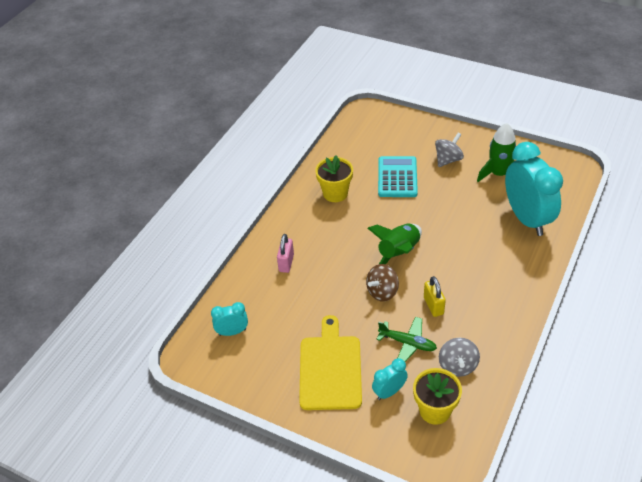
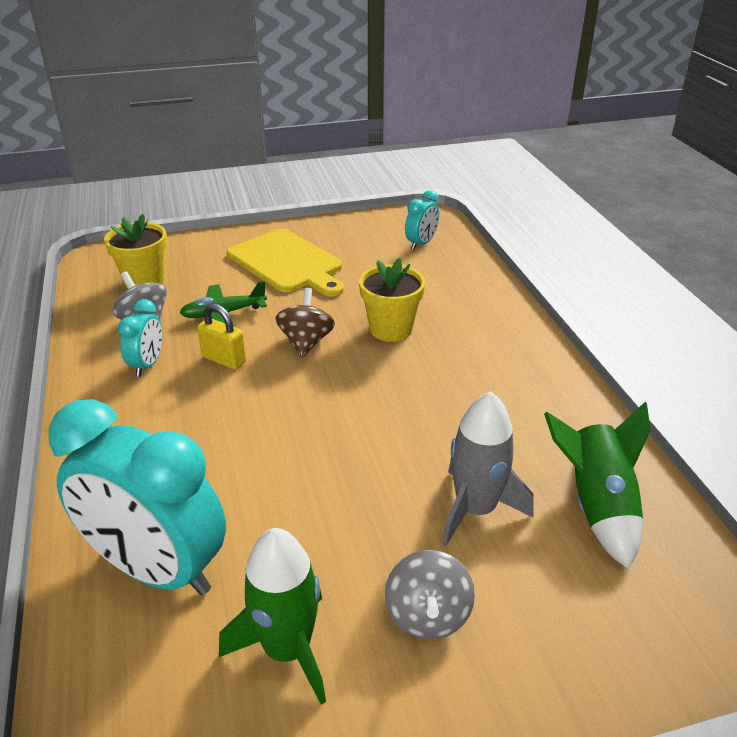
camera: 135 degrees right, 10 degrees down
pink padlock [277,234,294,273] -> none
yellow flower pot [315,155,353,202] -> yellow flower pot moved to [359,258,425,342]
green rocket [368,224,422,265] -> green rocket moved to [544,402,651,569]
turquoise clock [372,358,408,400] -> turquoise clock moved to [118,299,163,377]
turquoise calculator [378,156,418,197] -> grey rocket [442,391,534,546]

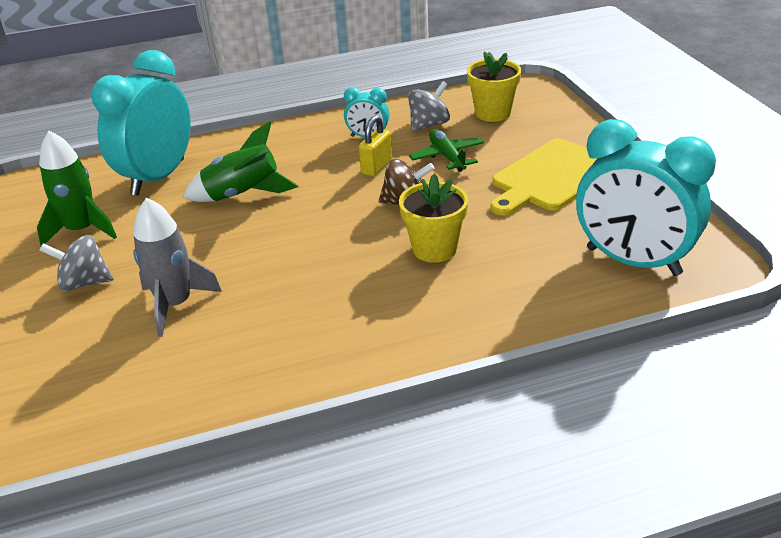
camera: 90 degrees right, 0 degrees up
turquoise clock [405,190,439,250] -> turquoise clock [576,119,716,276], size x2.17
green rocket [544,402,651,569] -> green rocket moved to [183,122,298,202]

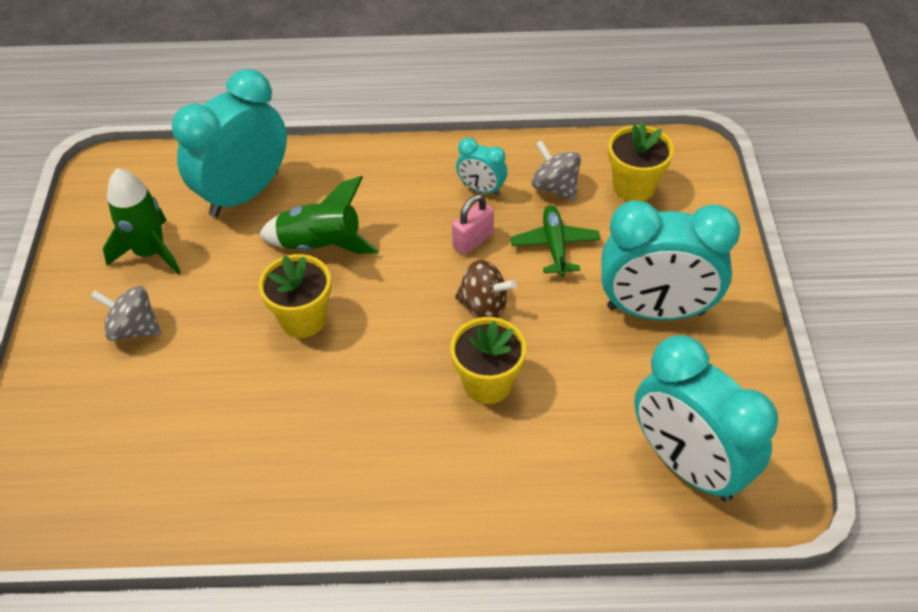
camera: 15 degrees right, 15 degrees up
grey rocket [133,197,222,337] -> none
yellow padlock [359,116,392,177] -> pink padlock [452,194,494,255]
grey spinning top [408,81,450,132] -> grey spinning top turned 105 degrees counterclockwise [532,140,581,201]
yellow cutting board [490,138,597,216] -> turquoise clock [602,200,740,320]
none -> yellow flower pot [258,254,331,338]

